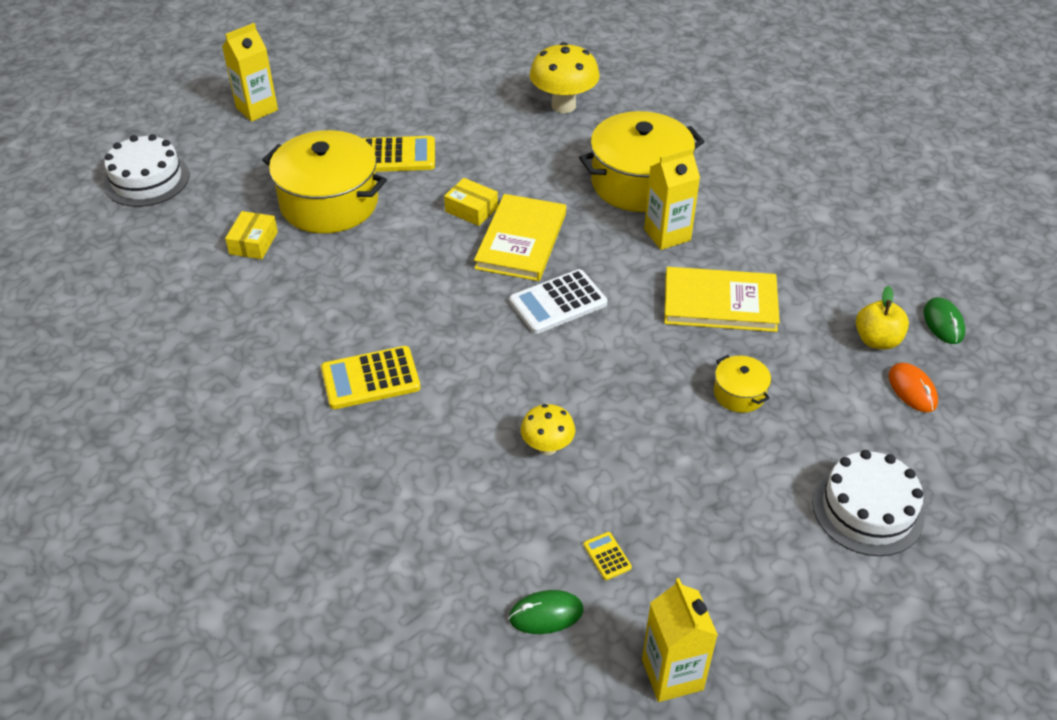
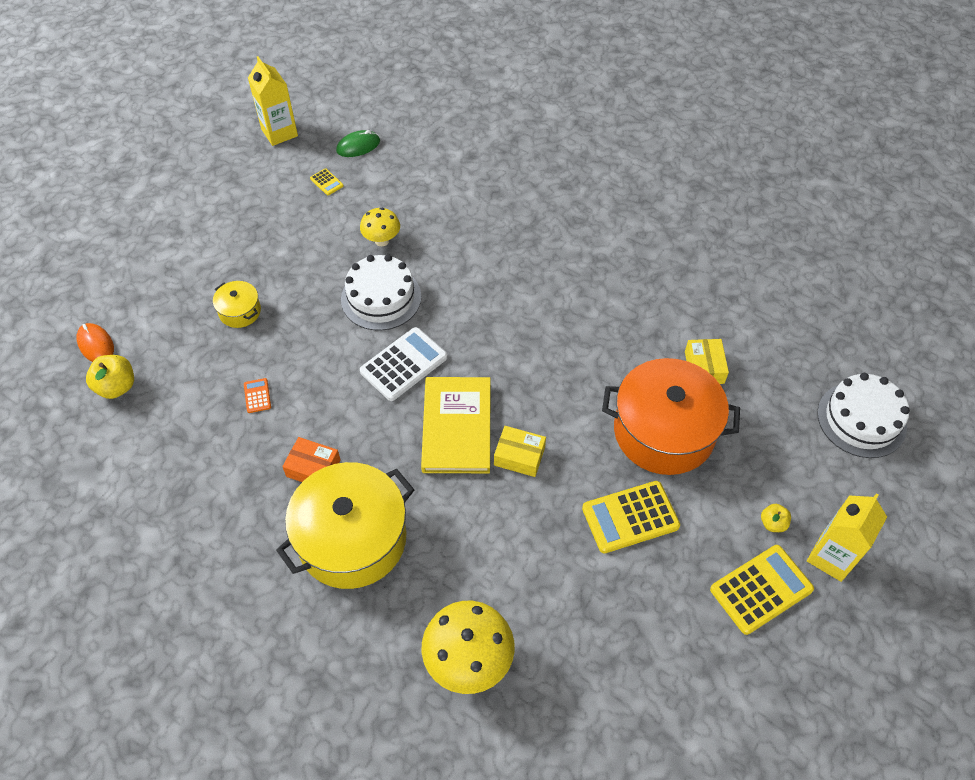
camera: 165 degrees right, 10 degrees up
yellow pot [262,130,387,234] -> orange pot [602,358,740,475]
yellow calculator [321,346,420,409] -> yellow calculator moved to [710,545,814,635]
yellow carton [644,147,700,250] -> orange box [282,437,341,482]
yellow book [664,267,780,332] -> orange calculator [244,378,271,413]
white cake [813,450,925,556] -> white cake moved to [341,255,421,331]
green mouse [923,297,965,344] -> none
none -> yellow apple [761,504,791,532]

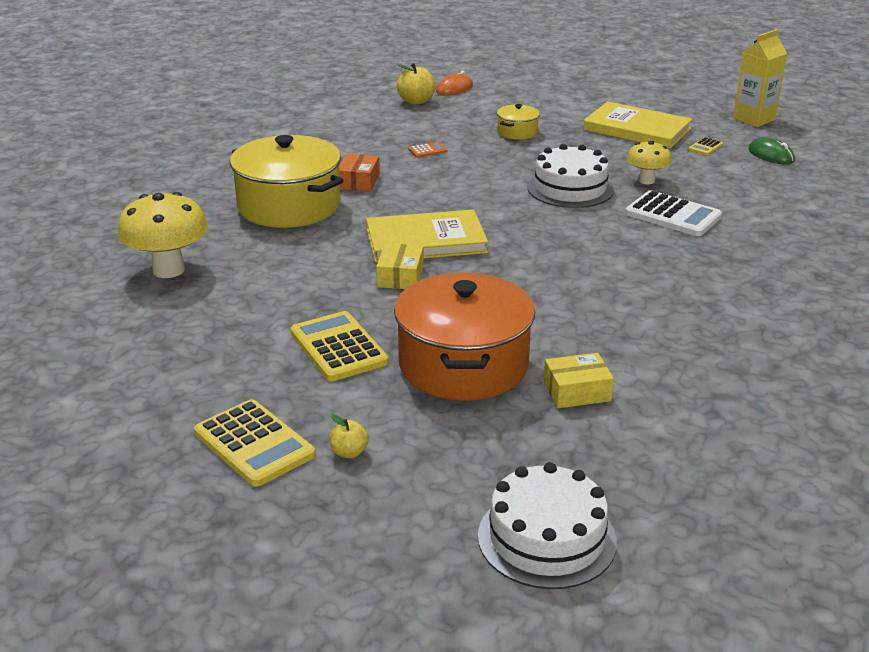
camera: 80 degrees right, 25 degrees down
white calculator [360,327,448,401] -> white calculator moved to [625,190,722,236]
yellow carton [807,494,887,582] -> none
none -> yellow book [583,101,692,149]

